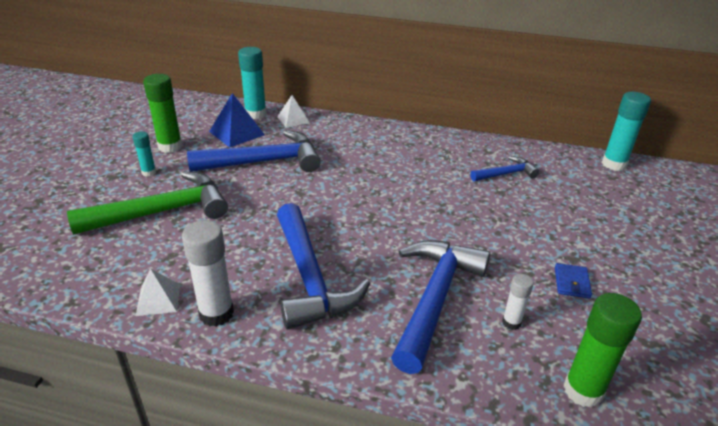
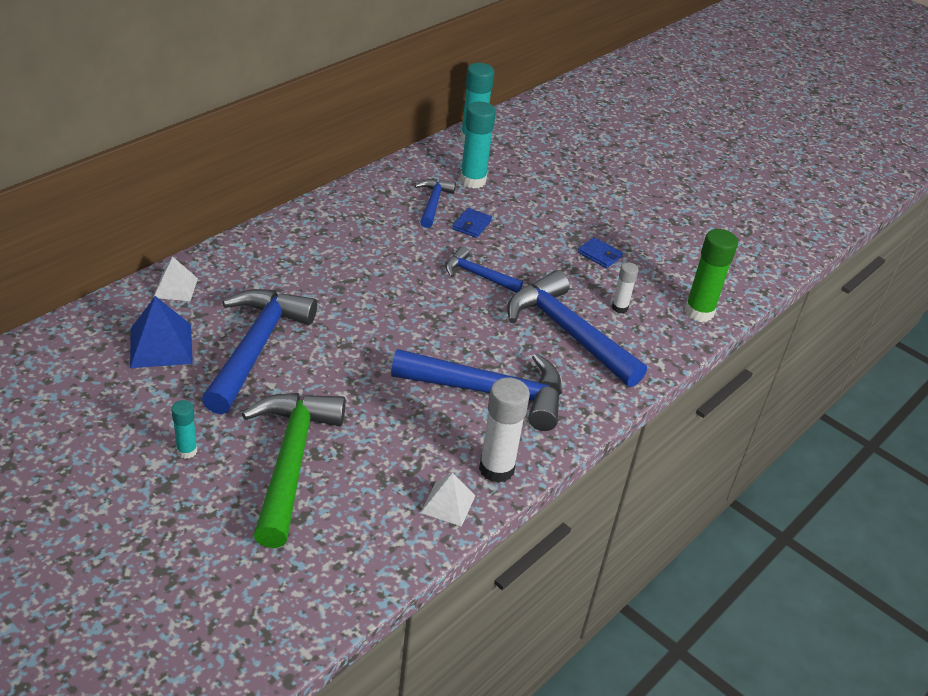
camera: 65 degrees left, 5 degrees up
green glue stick [143,74,182,153] -> none
turquoise glue stick [238,47,267,119] -> turquoise glue stick moved to [460,102,496,188]
none -> blue hammer [445,246,523,293]
none -> blue wallet [452,208,492,238]

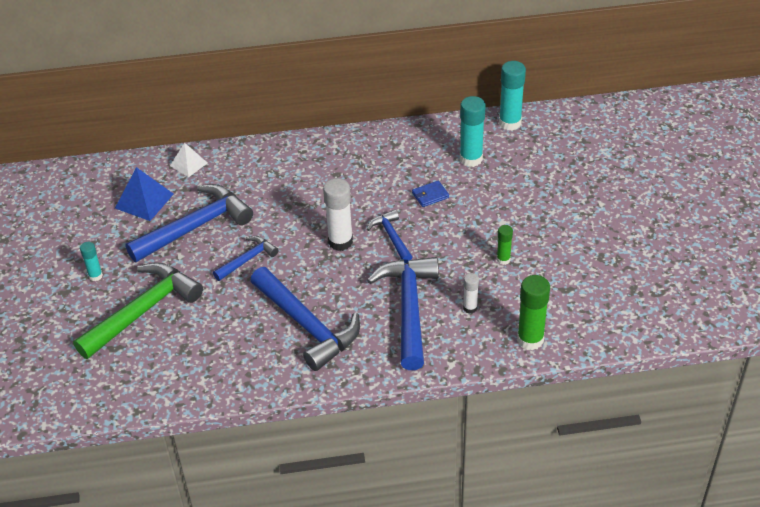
camera: 45 degrees right, 5 degrees up
blue hammer [415,179,456,228] -> blue hammer moved to [213,236,279,281]
white pyramid [421,473,476,527] -> none
white glue stick [479,377,530,483] -> white glue stick moved to [323,178,353,251]
blue wallet [578,237,623,268] -> green glue stick [497,225,513,265]

